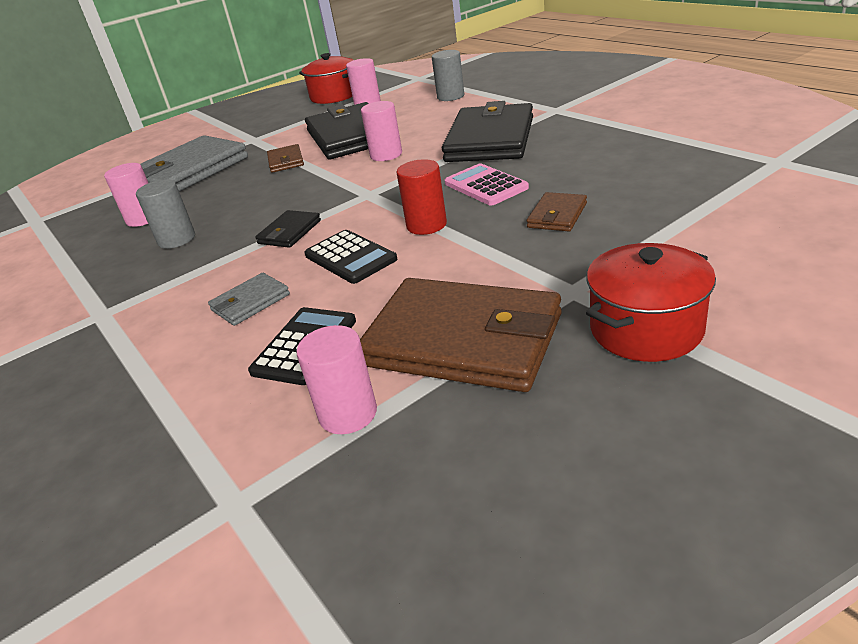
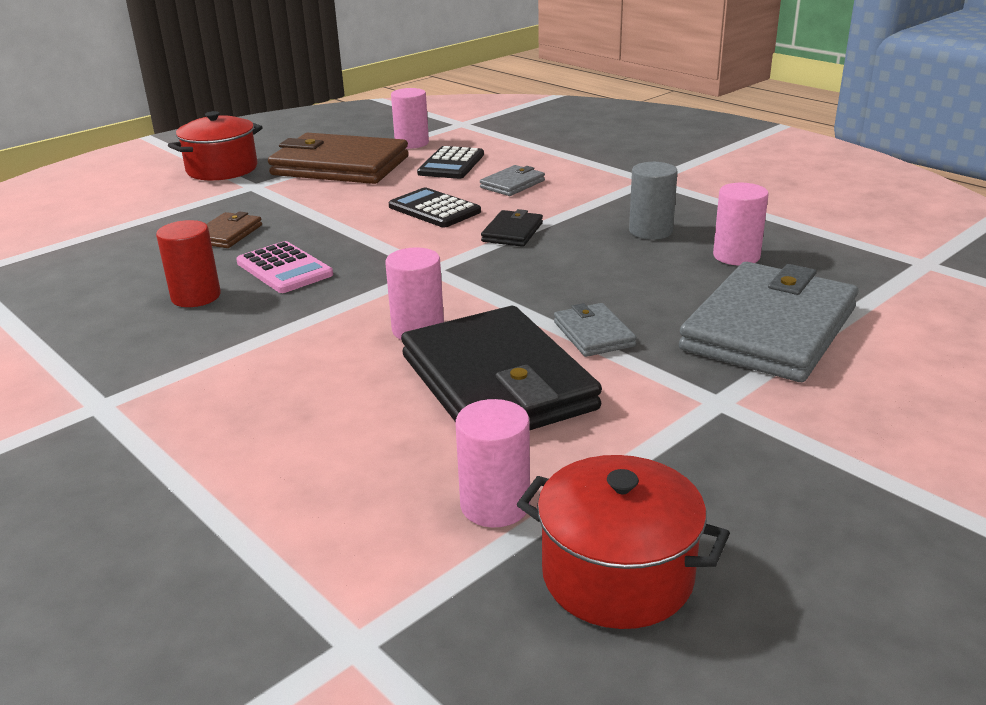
camera: 170 degrees right, 5 degrees down
brown wallet [267,144,304,173] -> grey wallet [554,303,637,357]
red cylinder [396,159,447,235] -> red cylinder moved to [156,220,221,307]
grey cylinder [432,50,464,101] -> none
black wallet [442,101,533,162] -> none

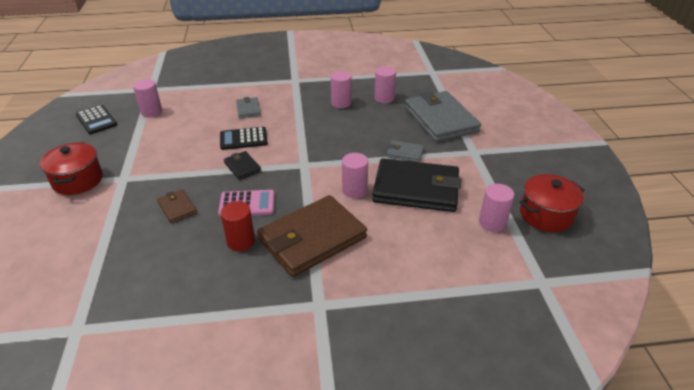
camera: 55 degrees left, 10 degrees up
brown wallet [268,133,409,184] -> brown wallet moved to [257,195,367,277]
black calculator [417,146,484,179] -> black calculator moved to [76,105,117,134]
black wallet [481,209,543,247] -> black wallet moved to [224,151,261,180]
grey cylinder [629,162,678,239] -> pink cylinder [331,71,352,108]

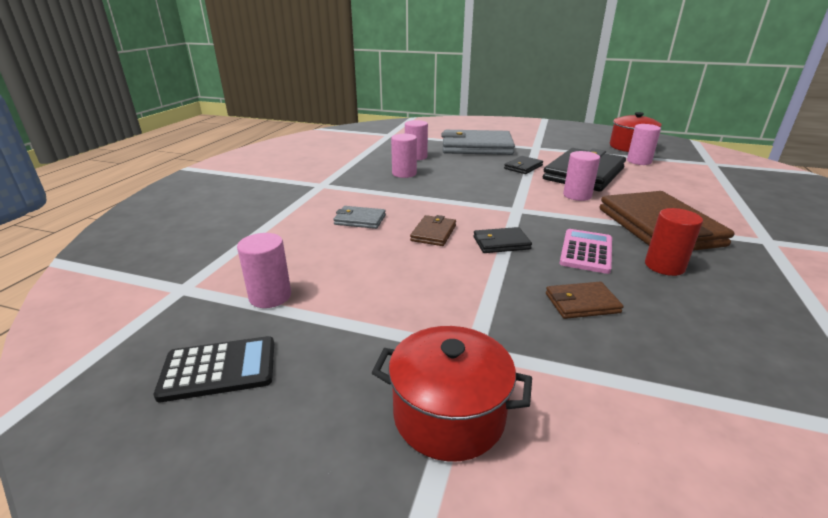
camera: 65 degrees left, 10 degrees down
black calculator [220,127,268,150] -> brown wallet [410,215,456,246]
grey wallet [387,140,424,162] -> black wallet [504,156,543,174]

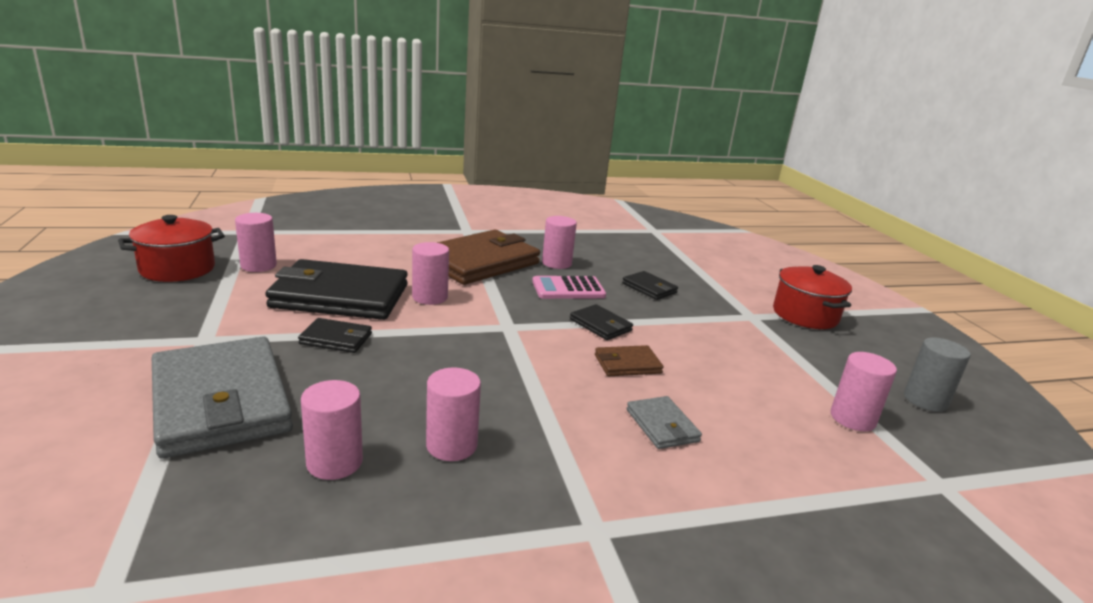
camera: 125 degrees left, 5 degrees down
black calculator [154,336,274,402] -> grey cylinder [904,337,971,412]
brown wallet [546,282,623,319] -> black wallet [622,271,678,300]
red cylinder [645,208,703,276] -> pink cylinder [542,216,577,269]

